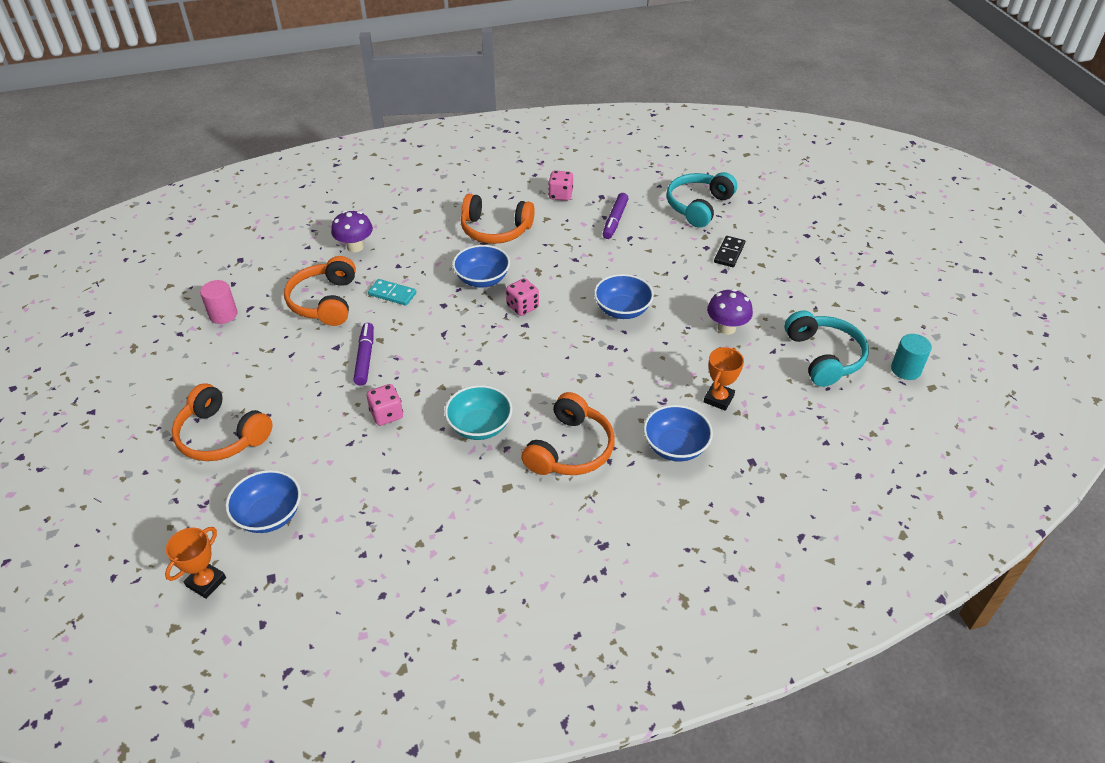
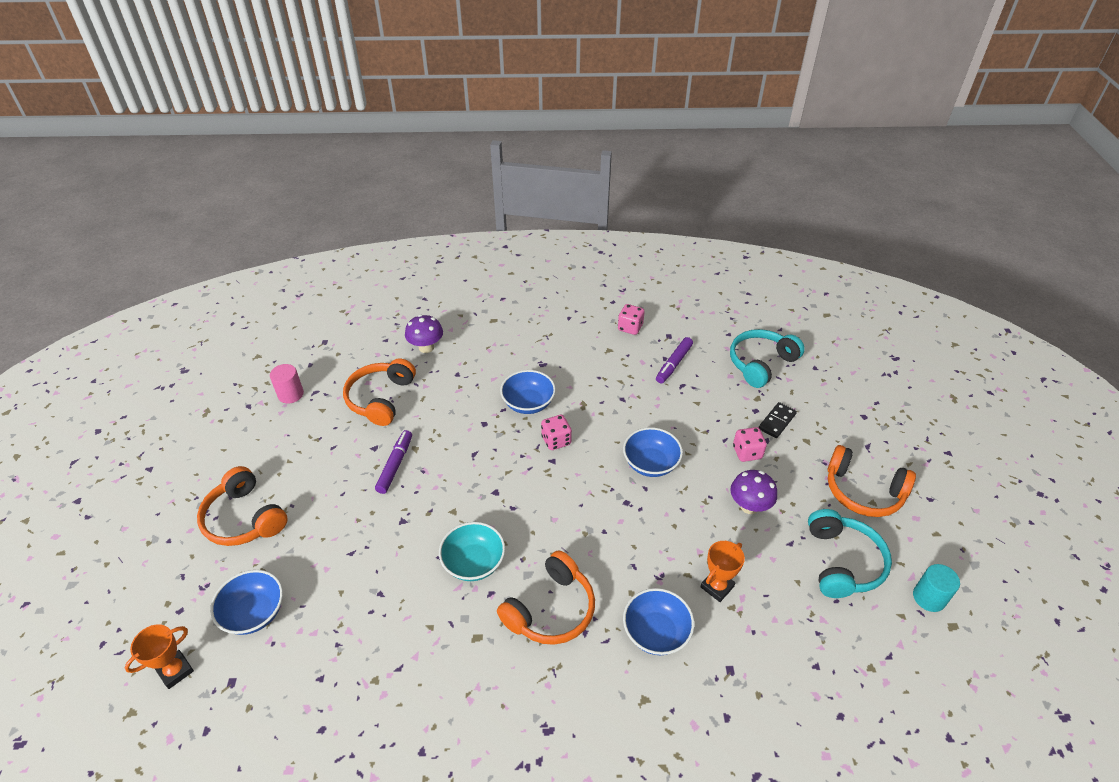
camera: 15 degrees right, 0 degrees up
pink dice [367,384,403,426] -> pink dice moved to [733,427,767,462]
turquoise domino [368,279,416,306] -> none
orange headphones [461,194,535,244] -> orange headphones moved to [828,445,916,517]

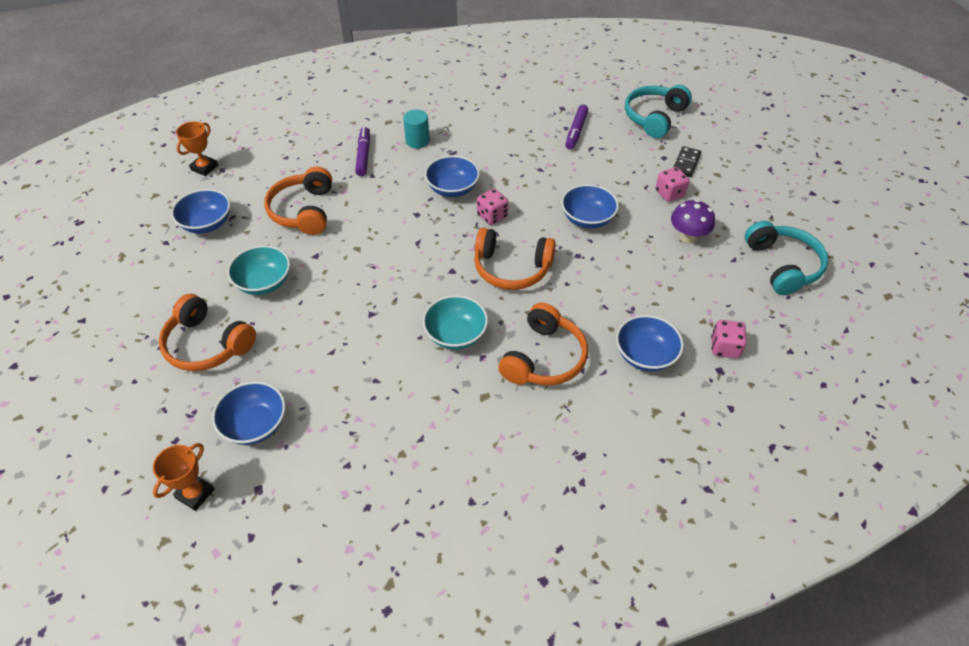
camera: 15 degrees left, 5 degrees up
pink cylinder [270,364,304,404] -> blue bowl [171,189,231,234]
purple marker [375,430,412,494] -> purple marker moved to [355,127,370,176]
purple mushroom [405,315,443,353] -> none
pink dice [618,304,645,335] -> pink dice moved to [711,320,747,358]
orange trophy [700,541,745,602] -> orange trophy moved to [176,121,218,176]
orange headphones [828,445,916,517] -> orange headphones moved to [474,228,556,290]
turquoise cylinder [913,564,960,612] -> turquoise cylinder moved to [403,110,430,148]
none -> turquoise bowl [227,245,290,295]

